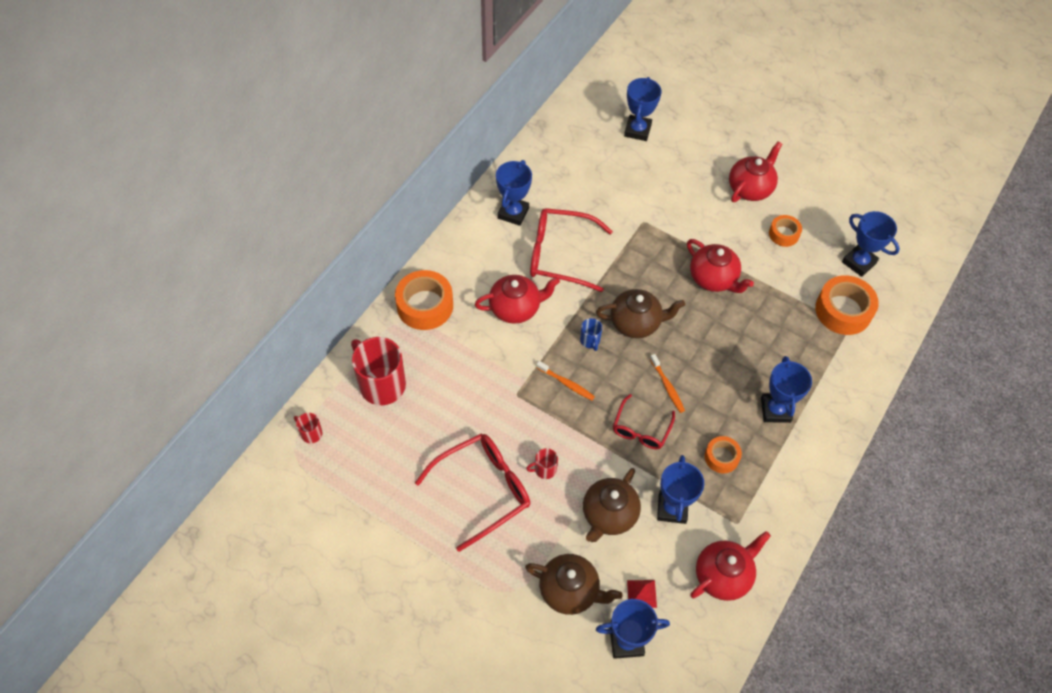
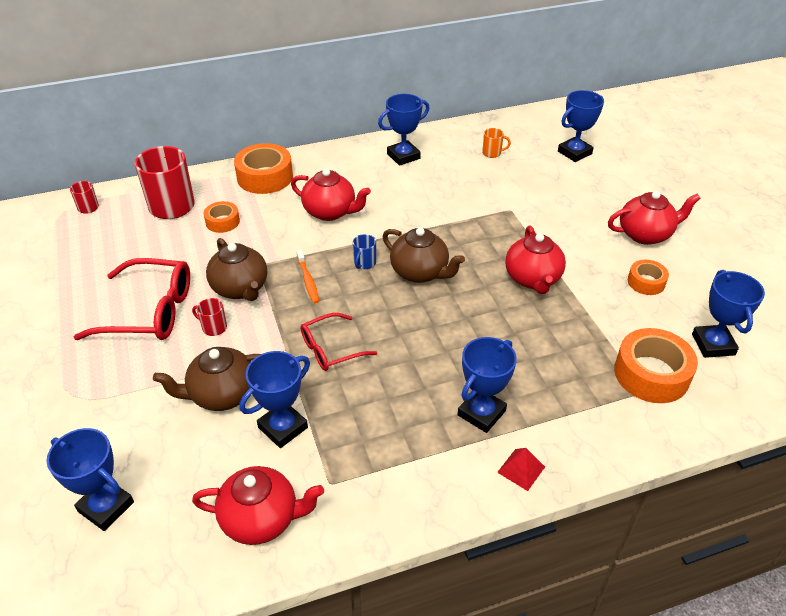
camera: 40 degrees right, 15 degrees down
brown teapot [525,554,623,615] -> brown teapot moved to [206,238,267,301]
red glasses [530,208,613,292] -> none
red pyramid [627,580,657,608] -> red pyramid moved to [497,448,545,491]
orange toothbrush [650,354,685,413] -> none
orange tape [705,436,742,473] -> orange tape moved to [204,201,240,233]
none -> orange mug [482,128,511,158]

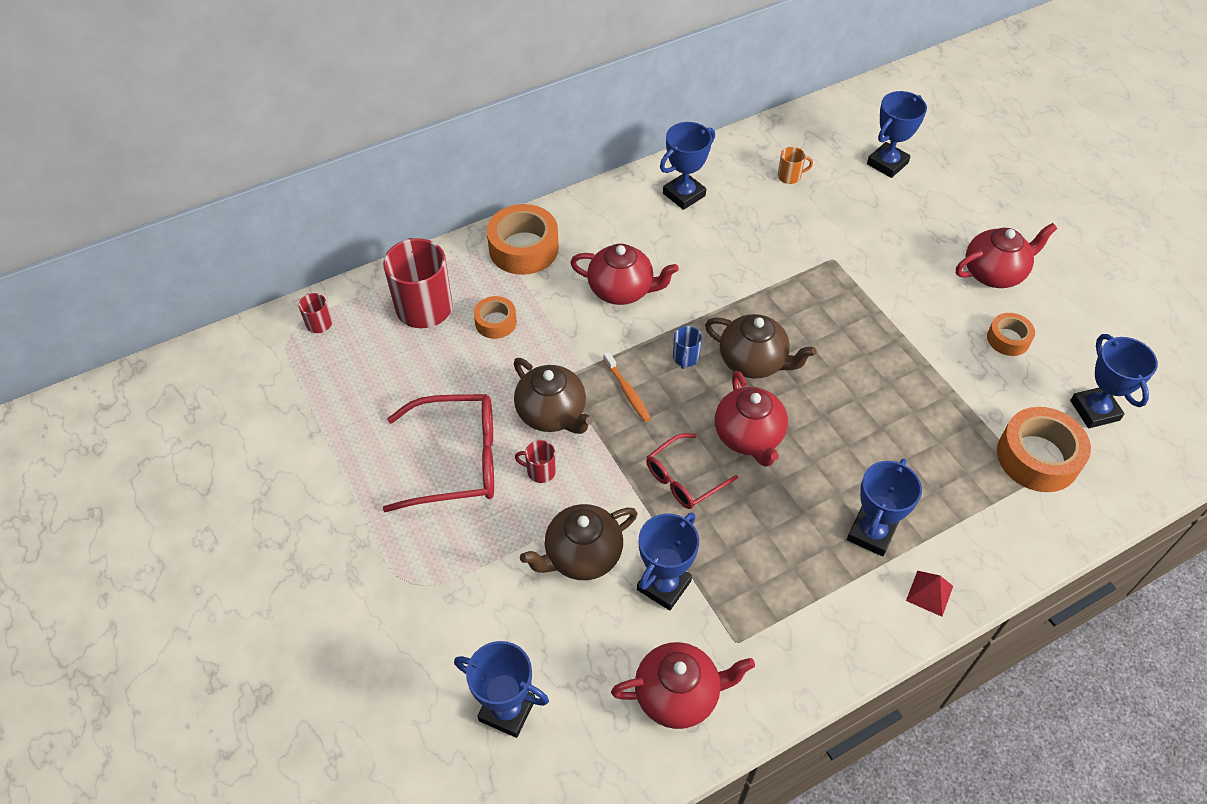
camera: 10 degrees left, 10 degrees up
red teapot [505,226,566,294] -> red teapot moved to [715,371,788,467]

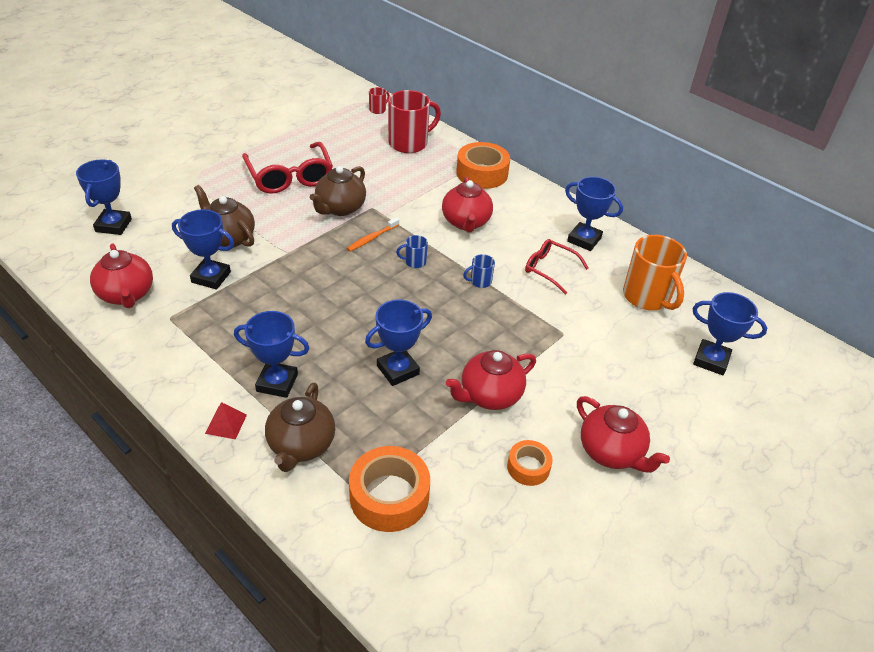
camera: 70 degrees right, 10 degrees down
orange tape [474,296,517,339] -> none
red mug [515,440,556,483] -> none
red glasses [646,433,738,509] -> red glasses moved to [525,239,589,295]
brown teapot [705,314,817,379] -> brown teapot moved to [265,383,335,472]
red teapot [715,371,788,467] -> red teapot moved to [446,350,536,410]
orange mug [778,147,813,184] -> orange mug [623,235,687,310], size x2.21
blue trophy [1070,334,1158,428] -> blue trophy moved to [365,299,432,386]
none -> blue mug [463,254,495,288]

